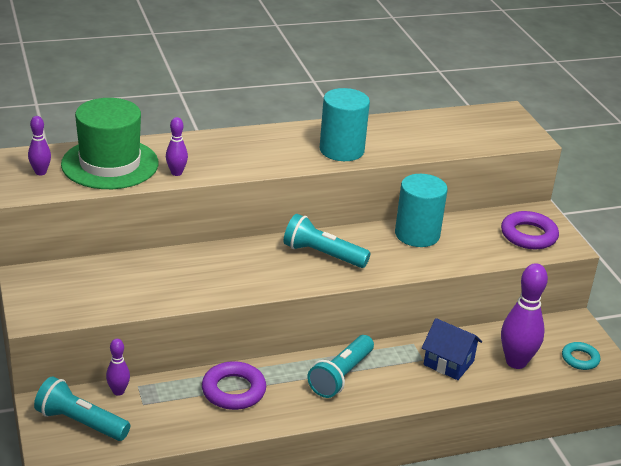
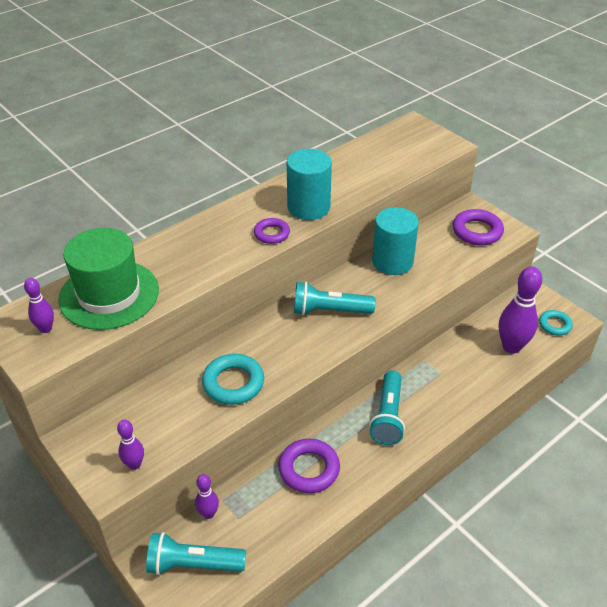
camera: 20 degrees left, 10 degrees up
purple bowling pin [166,117,188,176] -> purple bowling pin moved to [117,420,144,470]
blue house [422,318,482,380] -> none
none -> turquoise ring [202,354,264,405]
none -> purple ring [254,218,290,244]

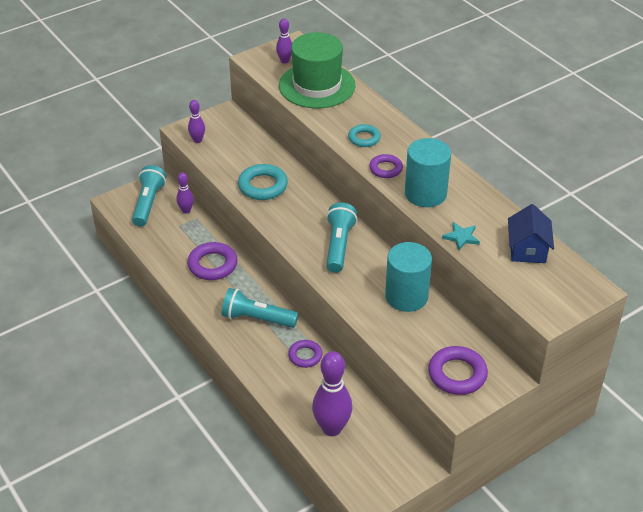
camera: 95 degrees right, 0 degrees up
turquoise ring [539,310,573,335] -> turquoise ring moved to [348,124,381,147]
none -> purple ring [288,340,322,368]
none -> turquoise star [442,222,480,250]
none -> blue house [508,204,554,263]

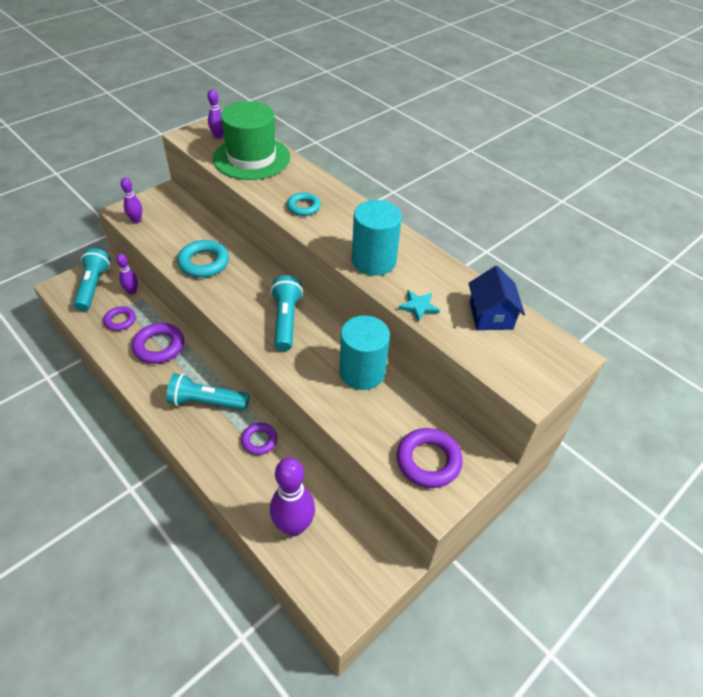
camera: 10 degrees left, 5 degrees up
purple ring [369,154,403,178] -> purple ring moved to [103,306,136,331]

